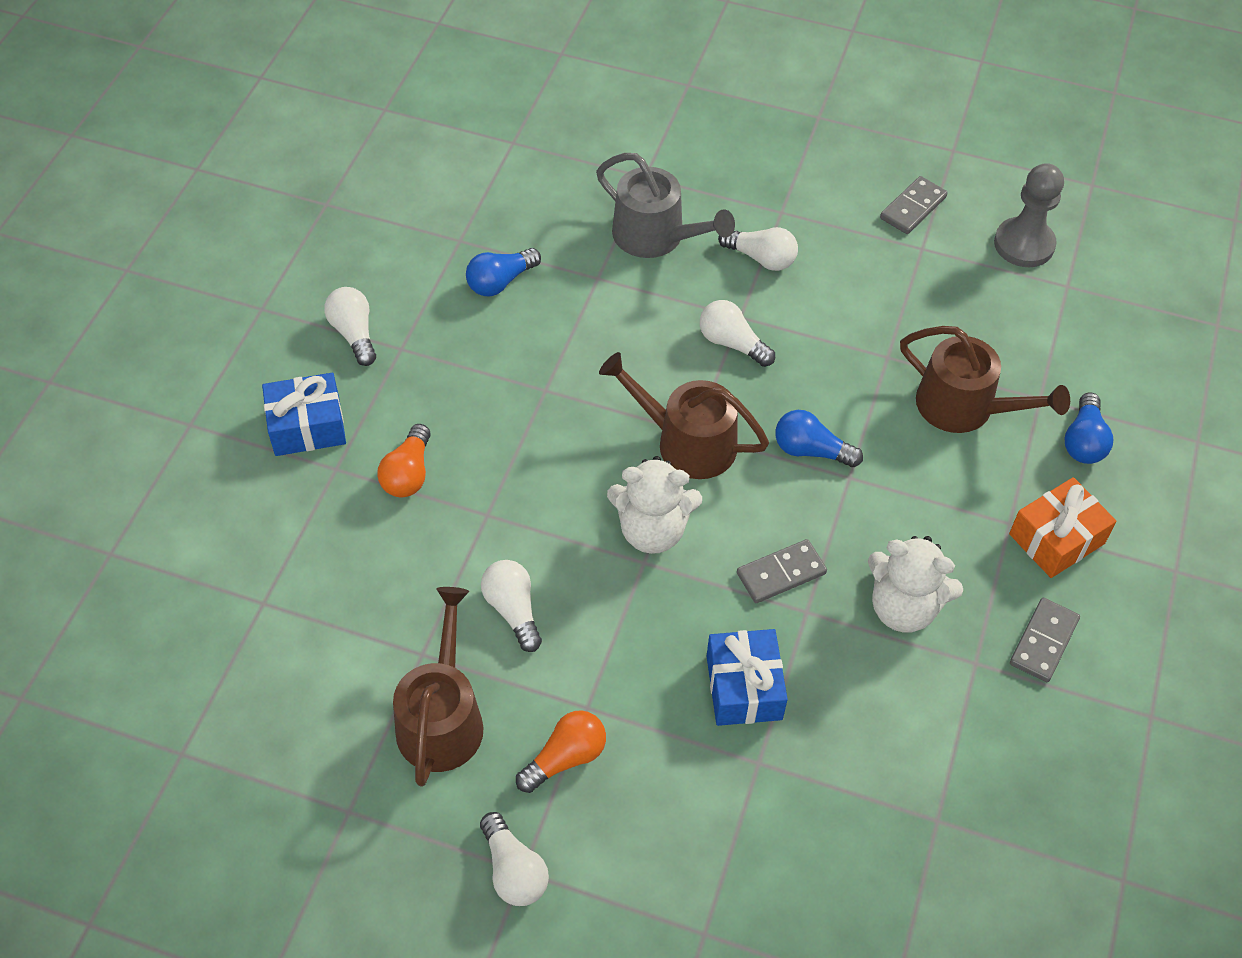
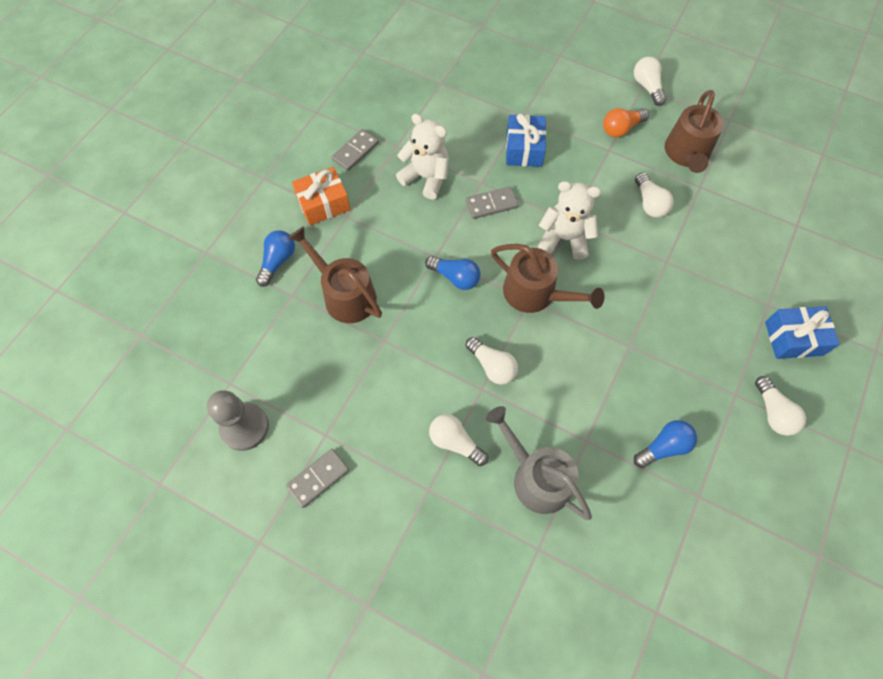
camera: 170 degrees left, 10 degrees up
orange light bulb [378,424,431,497] -> none

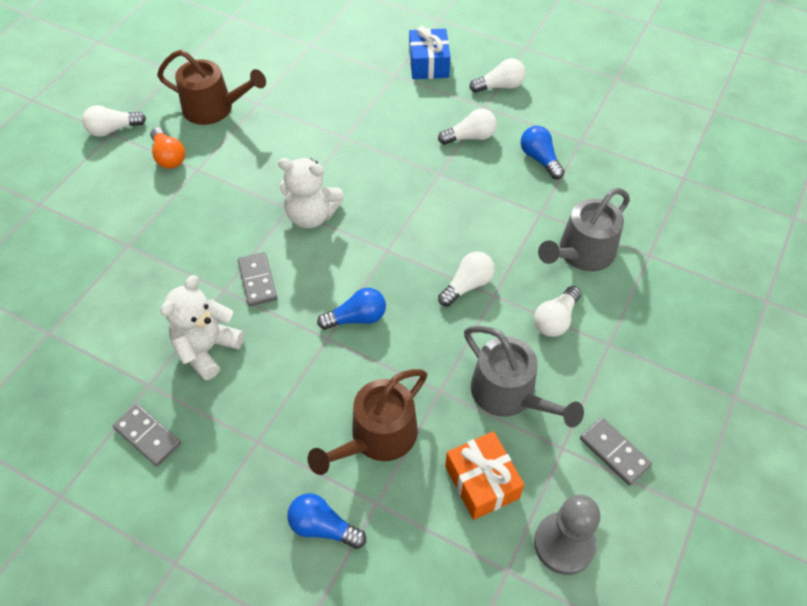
camera: 90 degrees left, 10 degrees down
orange gift [292,167,351,225] -> orange gift moved to [445,431,524,520]
blue light bulb [425,256,481,290] -> blue light bulb turned 45 degrees clockwise [317,288,386,330]
brown watering can [491,244,604,313] -> none
blue gift [506,114,546,167] -> none
white teddy bear [538,181,601,260] -> white teddy bear turned 90 degrees counterclockwise [278,158,344,228]
white light bulb [635,173,674,218] -> white light bulb moved to [438,109,497,145]
none -> grey watering can [464,326,584,428]

